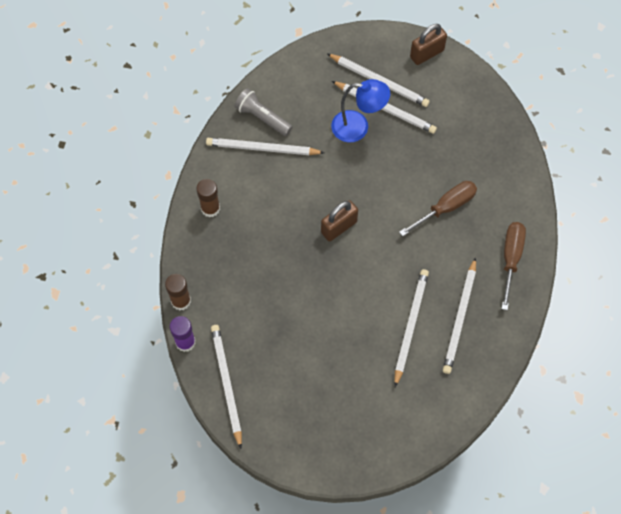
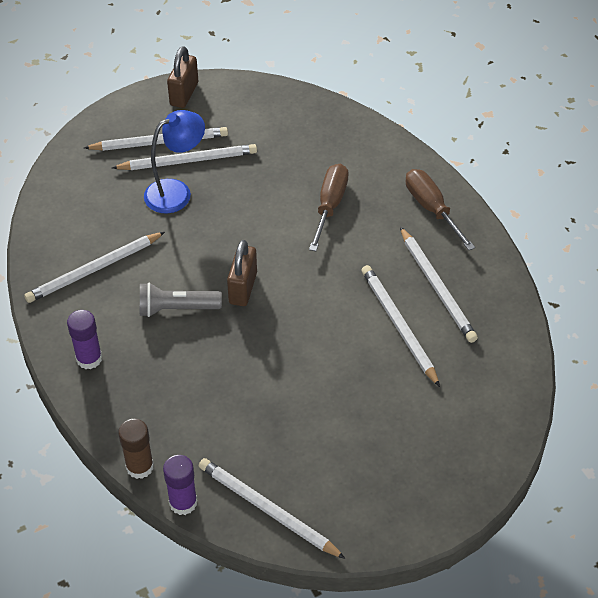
camera: 40 degrees left, 15 degrees down
brown glue stick [196,179,220,217] -> purple glue stick [67,310,102,369]
grey flashlight [234,88,293,136] -> grey flashlight moved to [140,283,222,317]

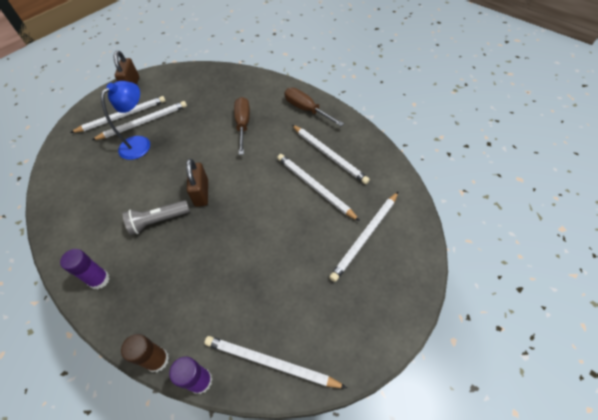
camera: 15 degrees left, 5 degrees up
white pencil [24,232,165,303] -> white pencil moved to [329,191,399,282]

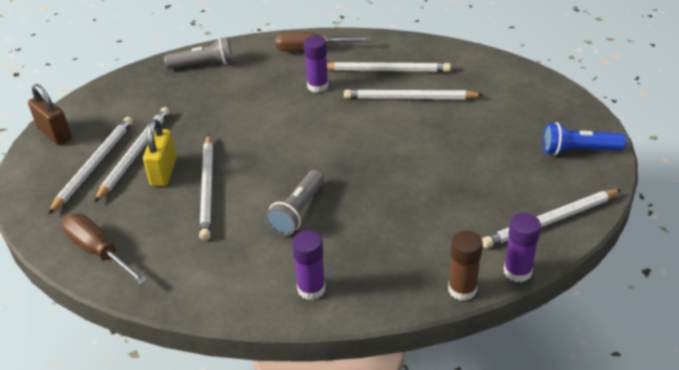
camera: 45 degrees left, 15 degrees down
blue lamp [101,81,150,160] -> yellow padlock [143,119,177,186]
brown padlock [186,159,208,207] -> none
brown screwdriver [234,97,250,155] -> brown screwdriver moved to [62,213,148,285]
white pencil [329,191,399,282] -> white pencil moved to [199,134,213,241]
none -> grey flashlight [164,37,233,69]
none -> purple glue stick [304,36,328,92]
none -> blue flashlight [543,122,626,155]

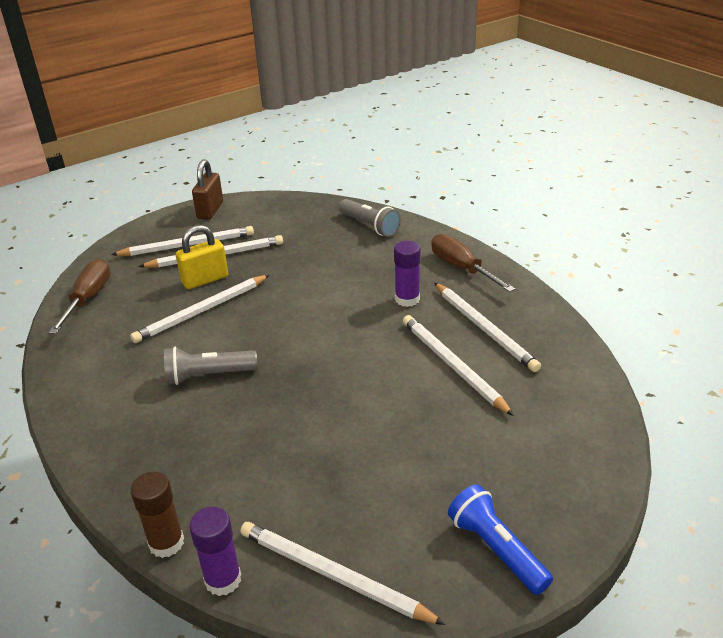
camera: 55 degrees right, 5 degrees down
purple glue stick [292,230,326,300] -> none

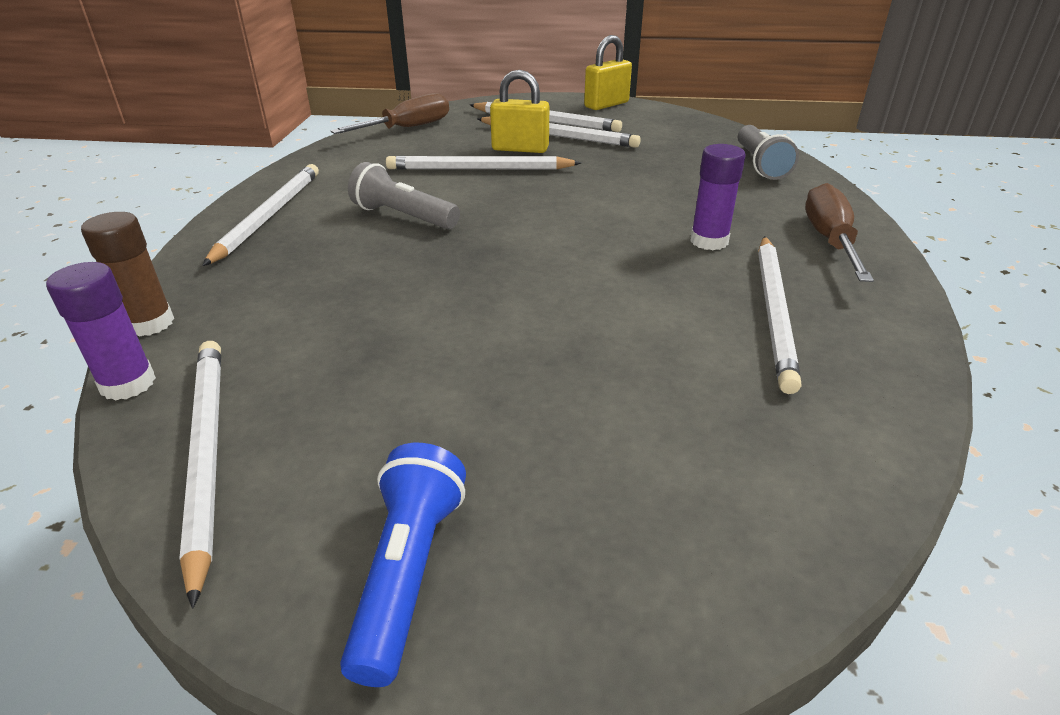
camera: 40 degrees right, 0 degrees up
brown padlock [192,159,223,220] -> yellow padlock [584,35,632,110]
white pencil [403,315,514,416] -> white pencil moved to [202,164,319,266]

